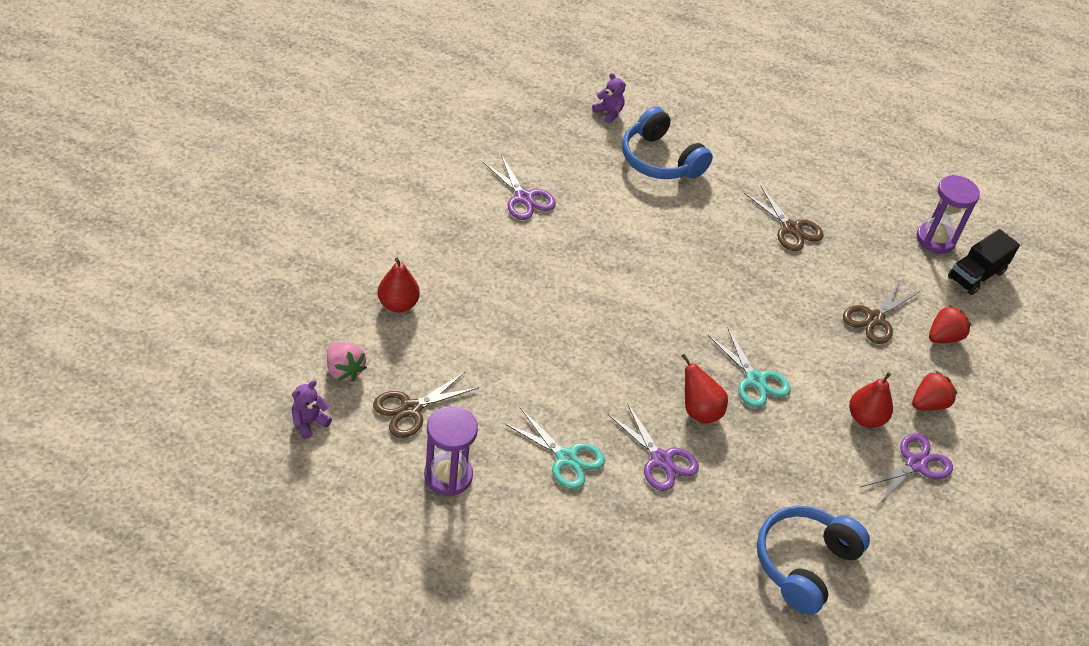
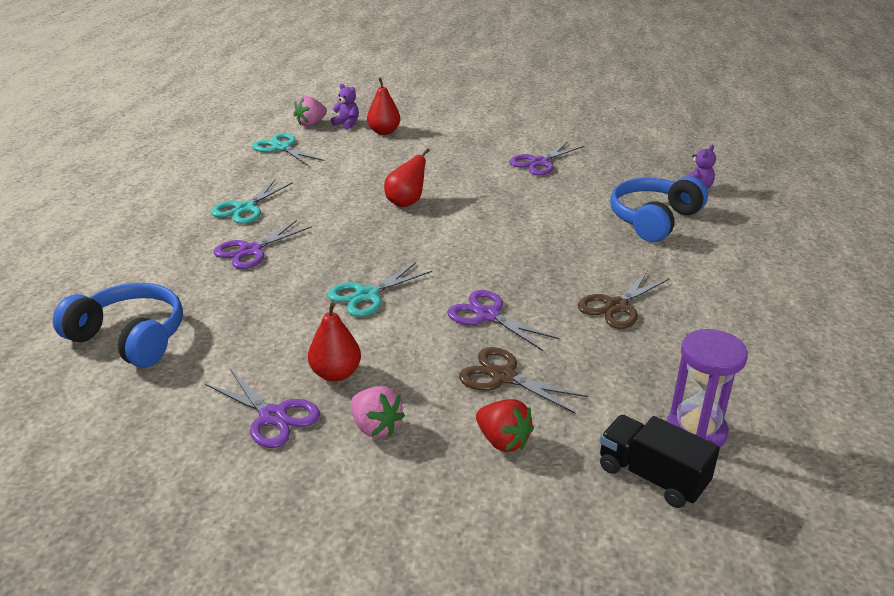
camera: 85 degrees right, 15 degrees down
purple teddy bear [292,380,332,439] -> purple teddy bear moved to [331,84,359,130]
brown scissors [373,371,479,438] -> turquoise scissors [252,133,325,166]
purple hourglass [424,406,478,496] -> none
red pear [682,354,728,424] -> red pear moved to [384,148,430,207]
red strawberry [912,371,957,410] -> pink strawberry [351,386,405,438]
none -> purple scissors [447,290,560,351]

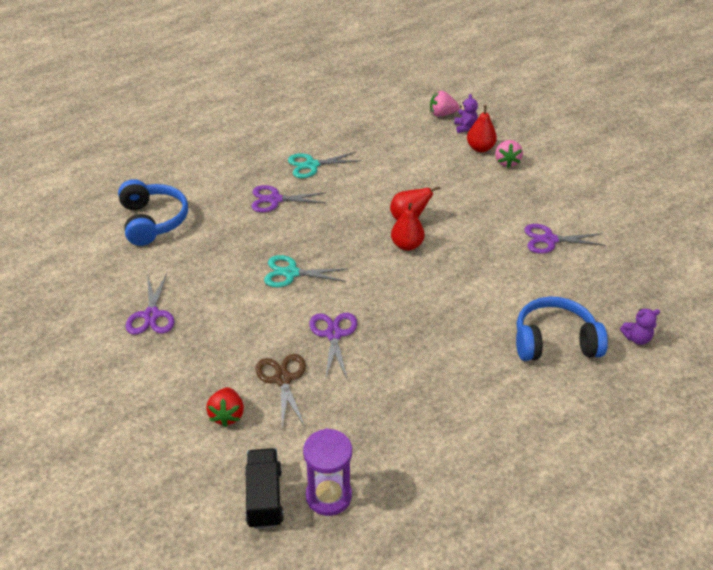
camera: 45 degrees right, 10 degrees up
turquoise scissors [252,133,325,166] -> none
red pear [308,302,361,382] -> red pear moved to [391,203,425,251]
pink strawberry [351,386,405,438] -> pink strawberry moved to [495,140,523,168]
brown scissors [578,270,670,329] -> none

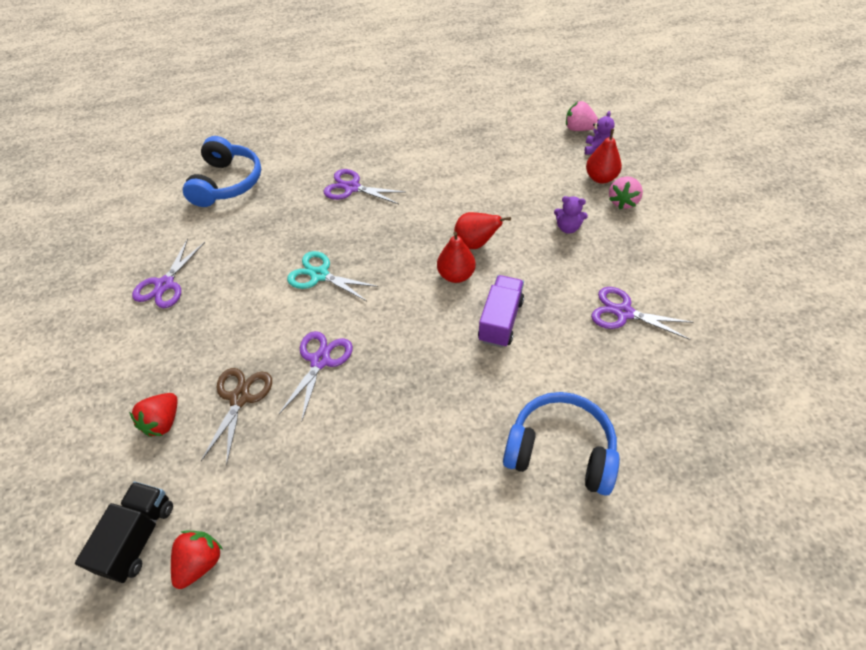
camera: 25 degrees right, 10 degrees up
turquoise scissors [288,152,361,178] -> none
purple hourglass [303,428,352,516] -> red strawberry [171,531,222,589]
purple teddy bear [620,309,660,345] -> purple teddy bear moved to [554,196,588,234]
none -> purple truck [478,275,524,348]

